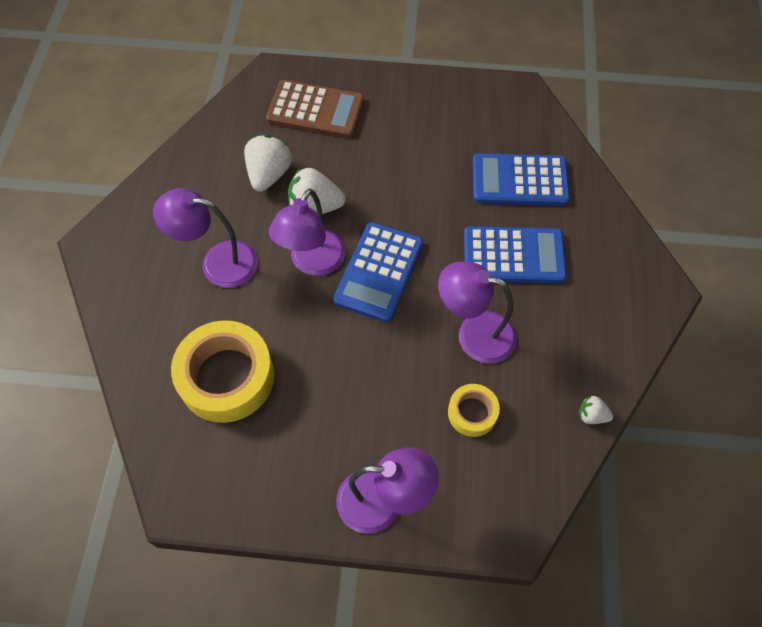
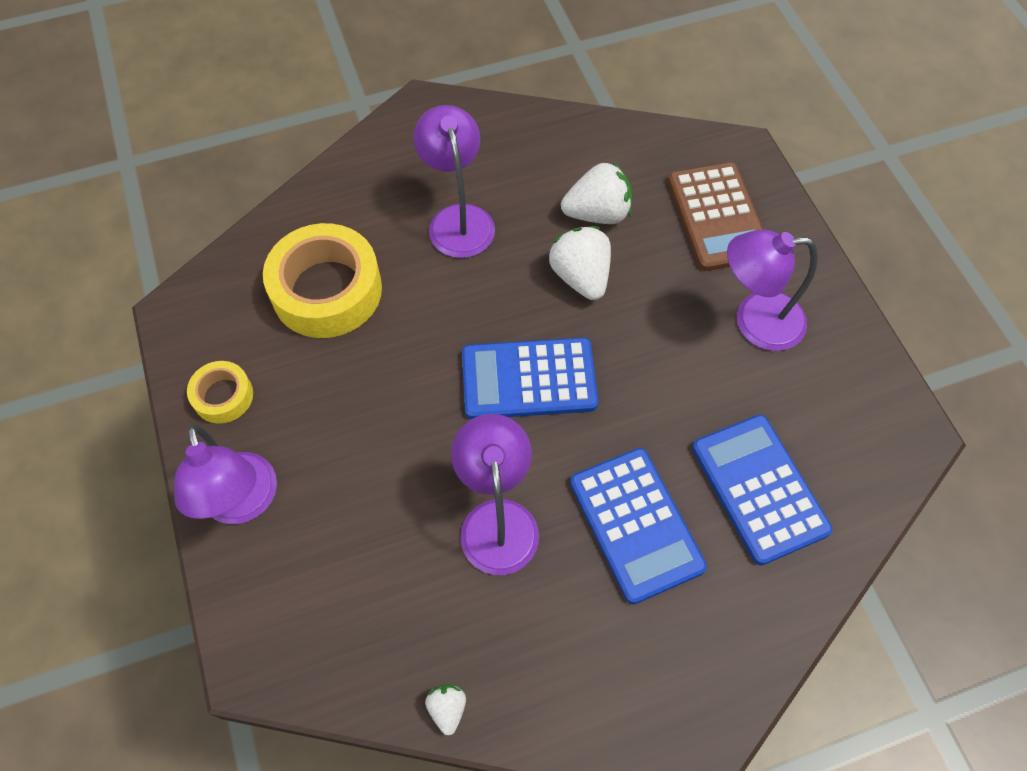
camera: 65 degrees right, 0 degrees up
purple lamp [268,189,346,276] -> purple lamp moved to [727,229,818,351]
yellow tape [448,384,500,437] -> yellow tape moved to [187,361,253,424]

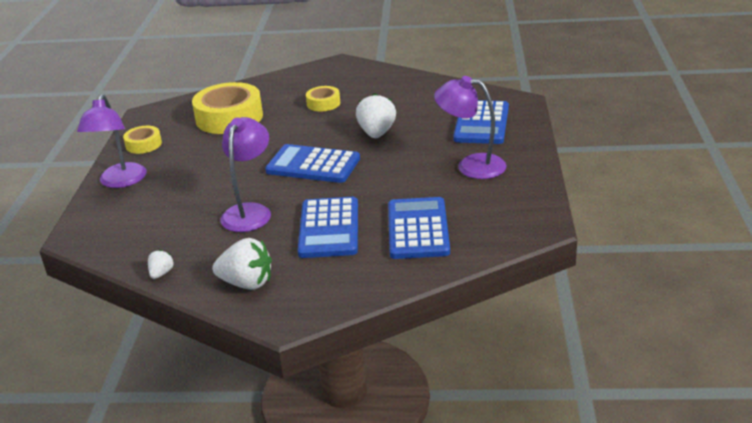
camera: 25 degrees right, 30 degrees down
purple lamp [413,105,495,258] -> yellow tape [306,86,340,111]
white strawberry [561,162,632,224] -> white strawberry moved to [212,238,272,290]
brown calculator [668,162,763,271] -> blue calculator [453,100,509,144]

